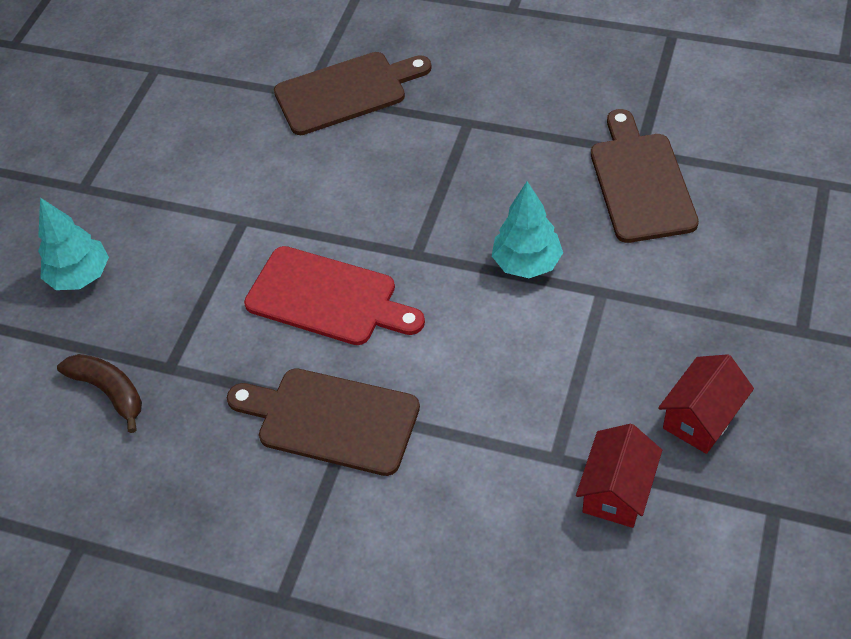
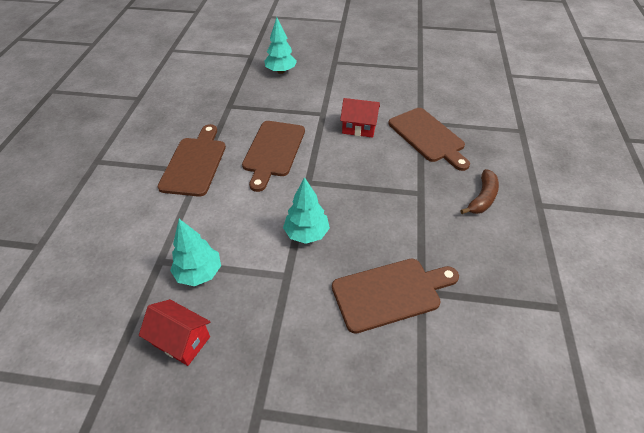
camera: 75 degrees right, 5 degrees down
brown banana [57,354,142,433] -> brown banana moved to [460,169,499,214]
red cutting board [244,246,425,345] -> brown cutting board [242,121,305,192]
red house [576,424,662,528] -> red house moved to [340,98,380,138]
none -> turquoise tree [170,219,221,286]

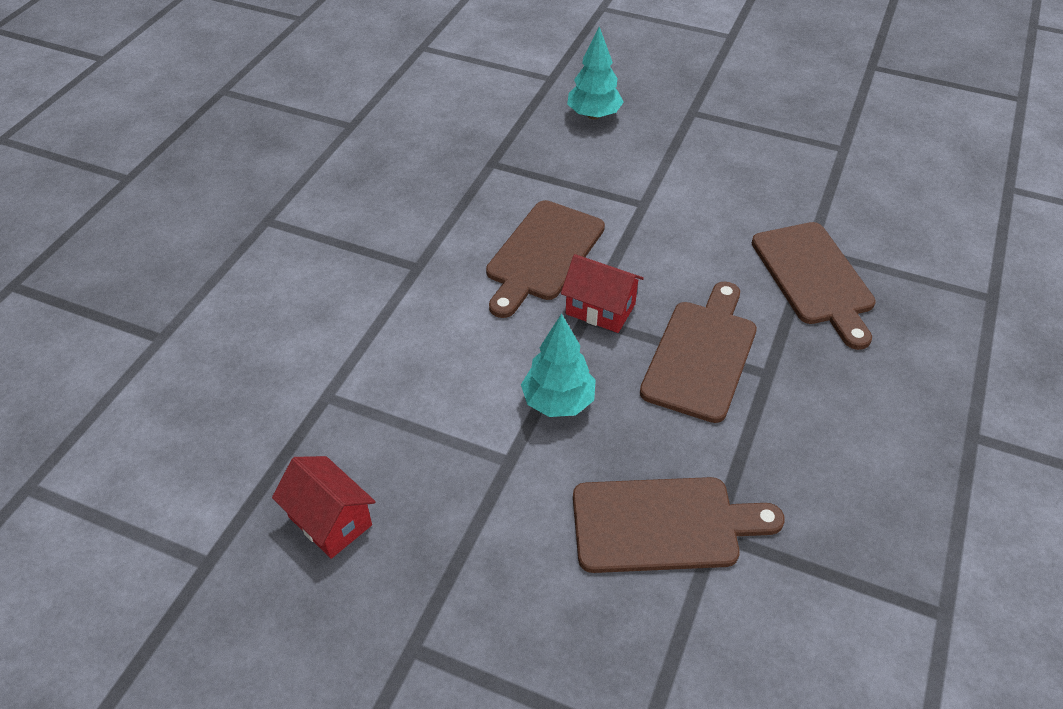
camera: 15 degrees right, 0 degrees up
brown cutting board [157,124,226,197] -> brown cutting board moved to [640,281,757,423]
turquoise tree [170,219,221,286] -> none
red house [340,98,380,138] -> red house moved to [561,254,644,333]
brown banana [460,169,499,214] -> none

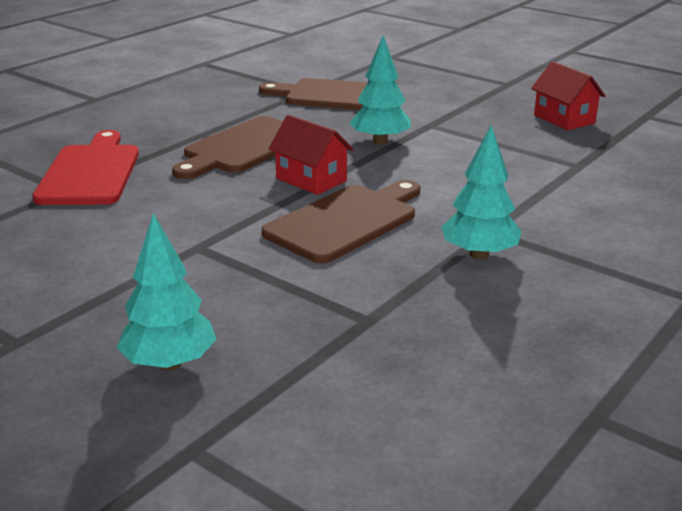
camera: 165 degrees left, 20 degrees down
brown cutting board [752,222,876,350] -> red cutting board [32,130,139,205]
none -> turquoise tree [441,125,522,260]

